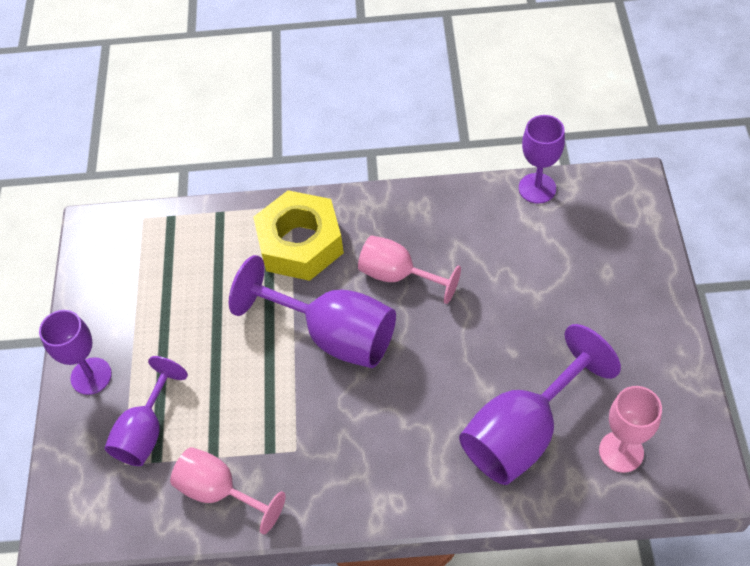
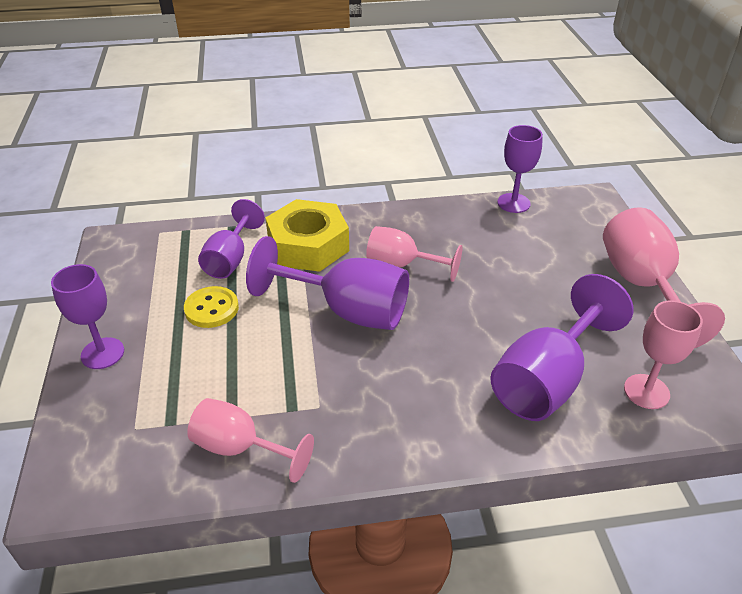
camera: 10 degrees left, 15 degrees down
purple goblet [105,356,188,466] -> purple goblet moved to [198,199,265,279]
none -> yellow button [184,286,239,328]
none -> pink goblet [603,207,725,348]

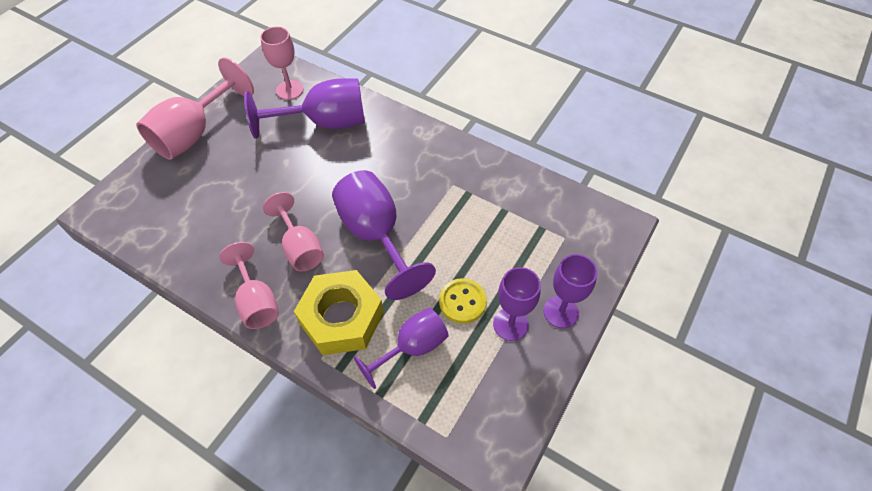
camera: 140 degrees left, 15 degrees up
pink goblet [187,398,314,483] -> pink goblet moved to [219,242,279,329]
purple goblet [497,125,543,213] -> purple goblet moved to [493,267,541,341]

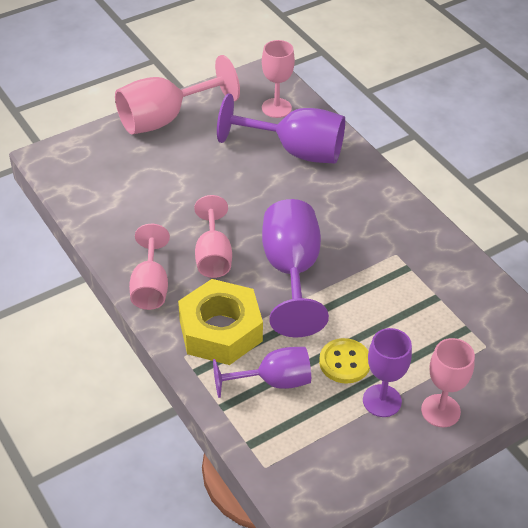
camera: 25 degrees right, 10 degrees down
purple goblet [544,254,598,328] -> pink goblet [421,338,475,427]

